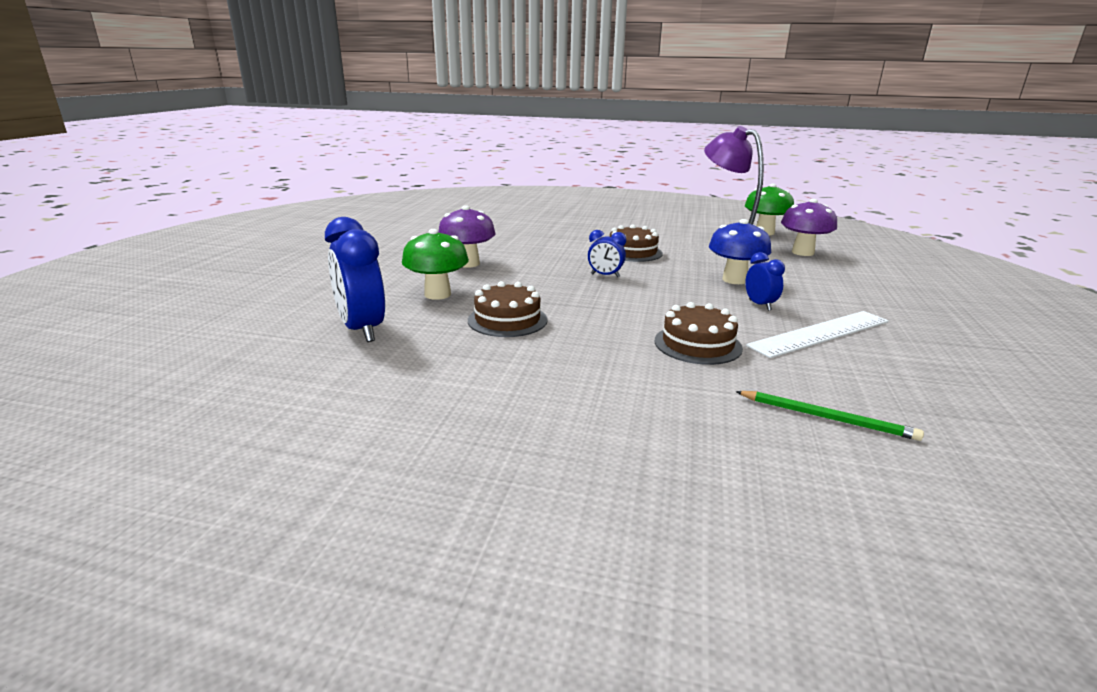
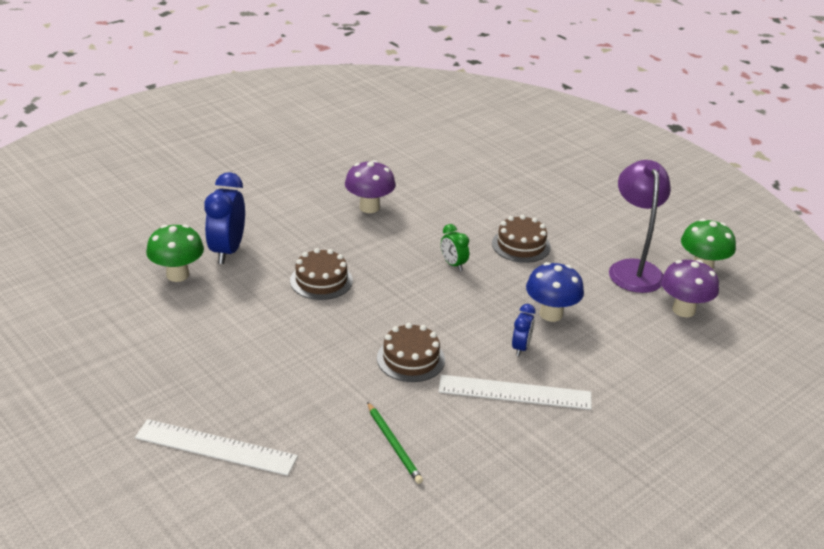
camera: 35 degrees right, 10 degrees up
green mushroom [402,229,469,300] -> green mushroom moved to [146,224,204,282]
blue clock [588,230,626,277] -> green clock [441,224,469,271]
none -> white ruler [135,419,298,476]

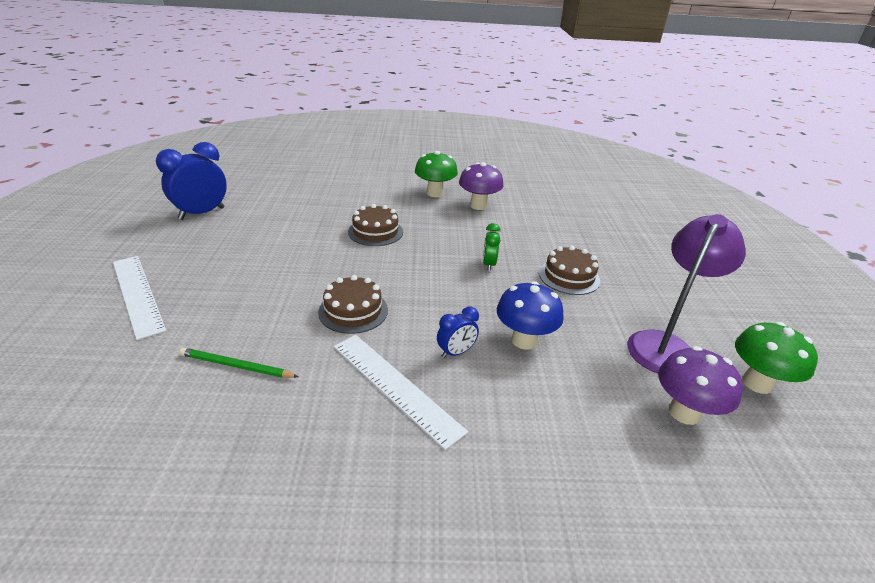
camera: 40 degrees right, 0 degrees up
green mushroom [146,224,204,282] -> green mushroom moved to [415,151,458,197]
blue clock [204,172,245,264] -> blue clock moved to [156,142,227,220]
green pencil [367,402,423,484] -> green pencil turned 90 degrees clockwise [179,348,299,378]

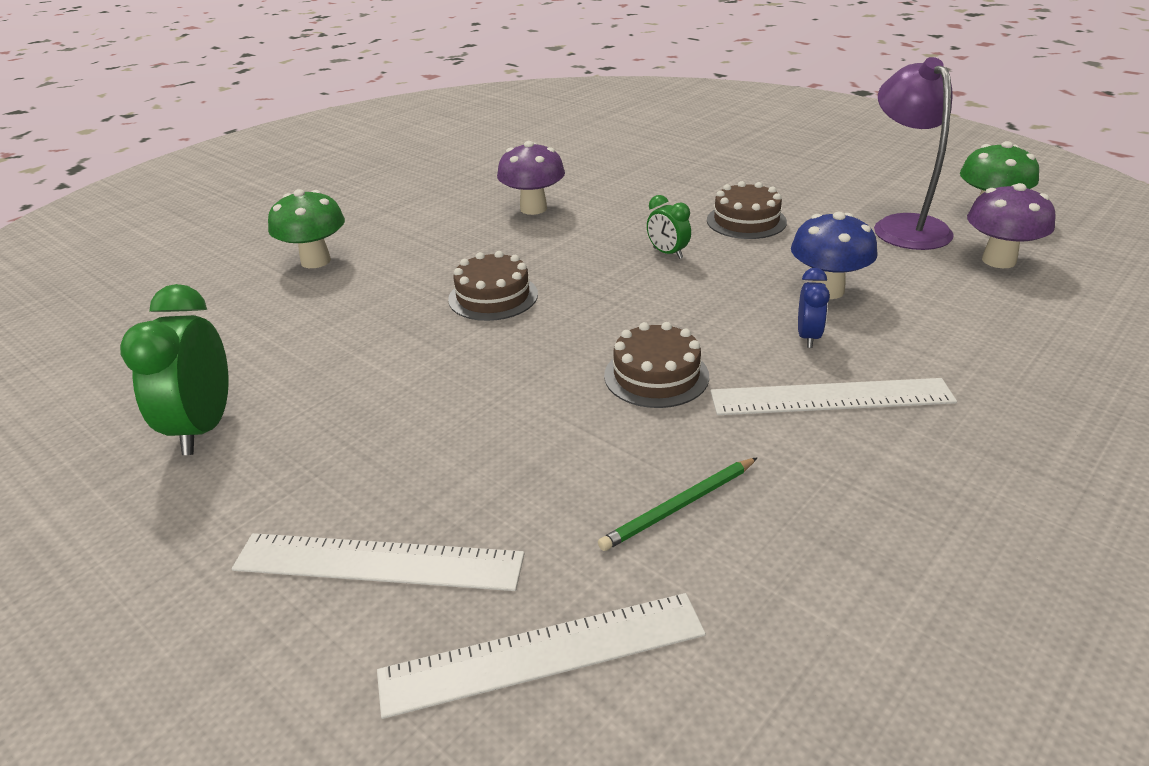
camera: 45 degrees left, 0 degrees up
blue clock [156,142,227,220] -> green clock [120,284,229,455]
green mushroom [415,151,458,197] -> green mushroom moved to [268,189,345,268]
none -> white ruler [377,593,706,719]

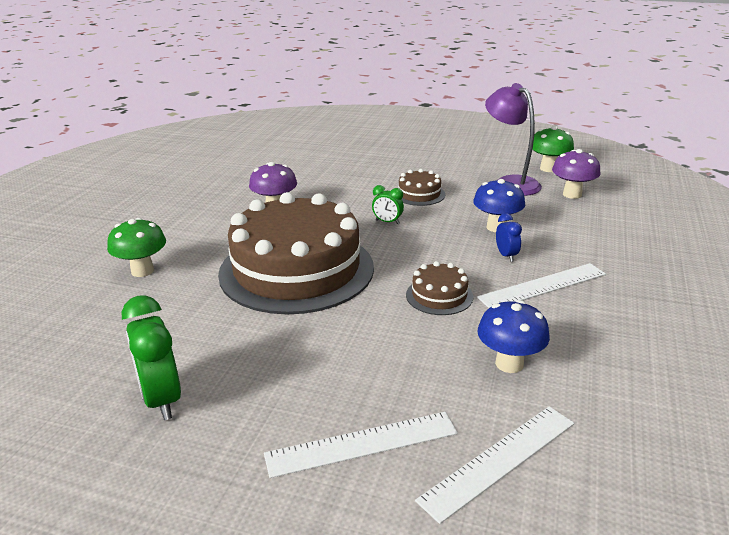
camera: 25 degrees left, 5 degrees down
brown cake [448,251,538,321] -> brown cake [218,192,374,314], size x2.46
green pencil [598,457,758,551] -> blue mushroom [477,300,550,373]

